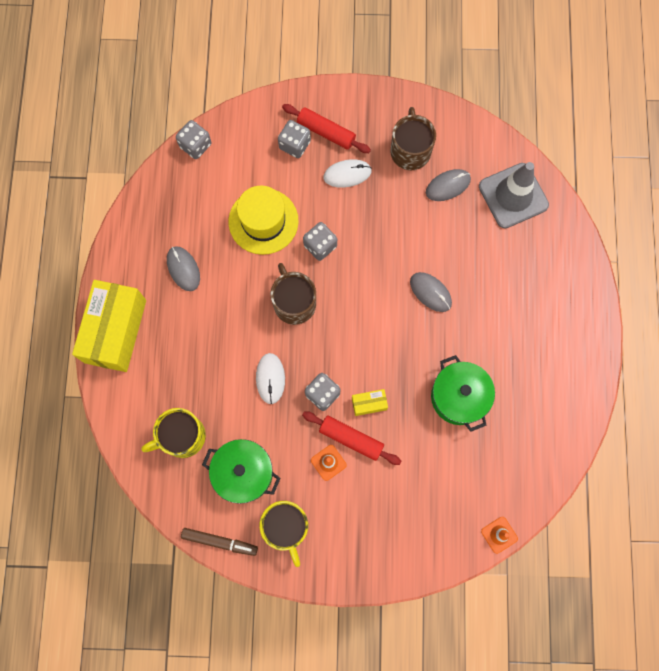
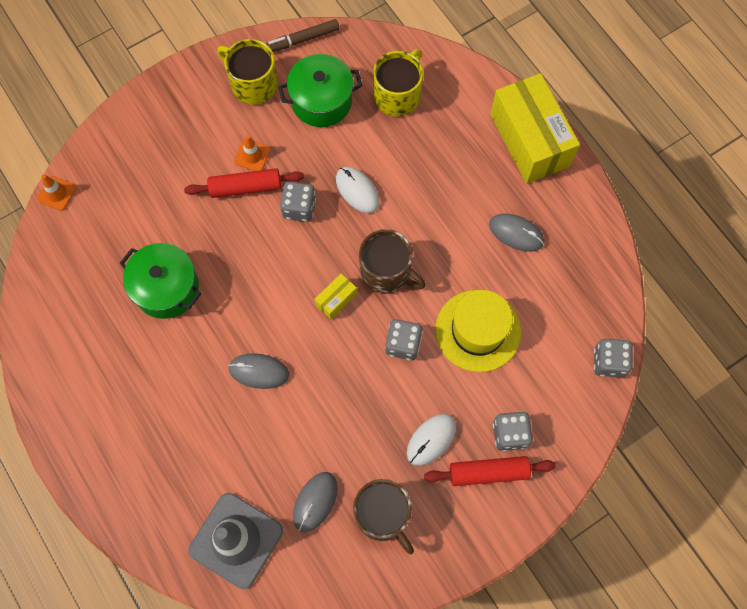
camera: 145 degrees right, 5 degrees down
yellow box [352,389,388,416] -> yellow box moved to [314,273,357,320]

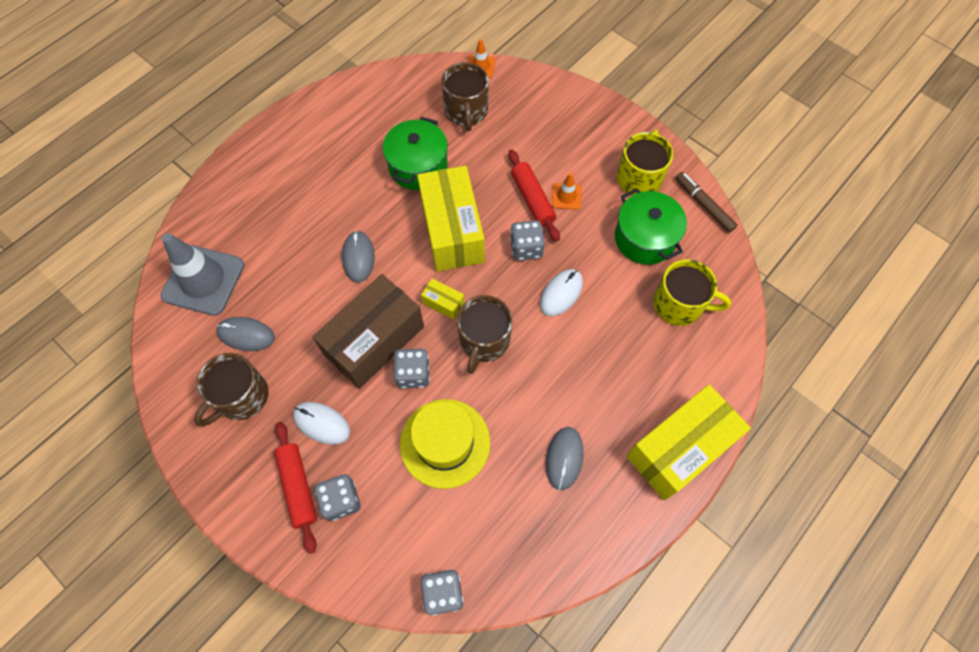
camera: 75 degrees right, 5 degrees down
none -> brown box [313,274,424,389]
none -> yellow box [417,166,485,272]
none -> brown mug [441,62,489,131]

